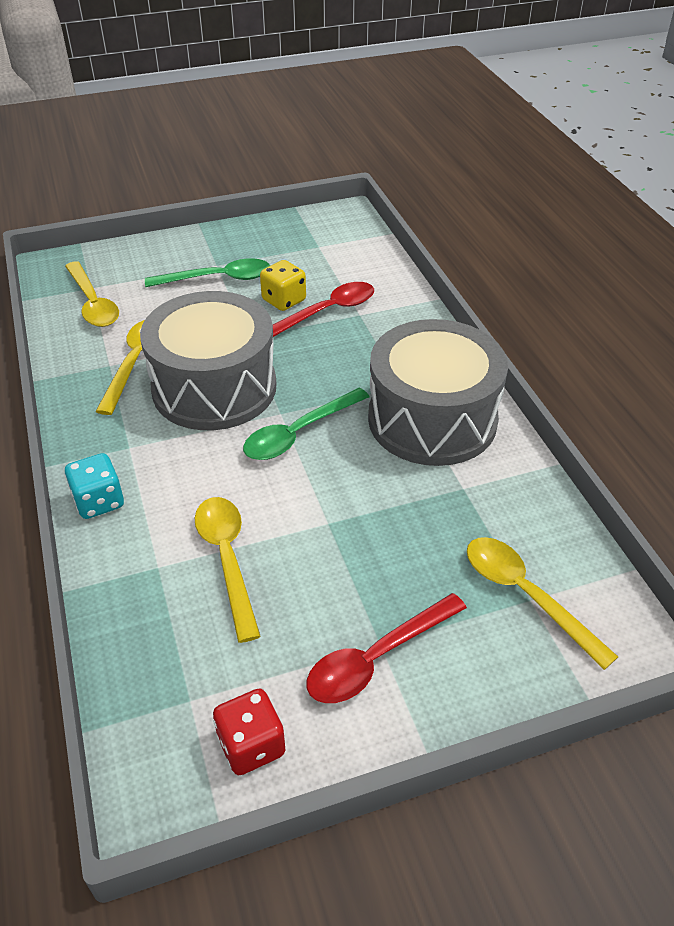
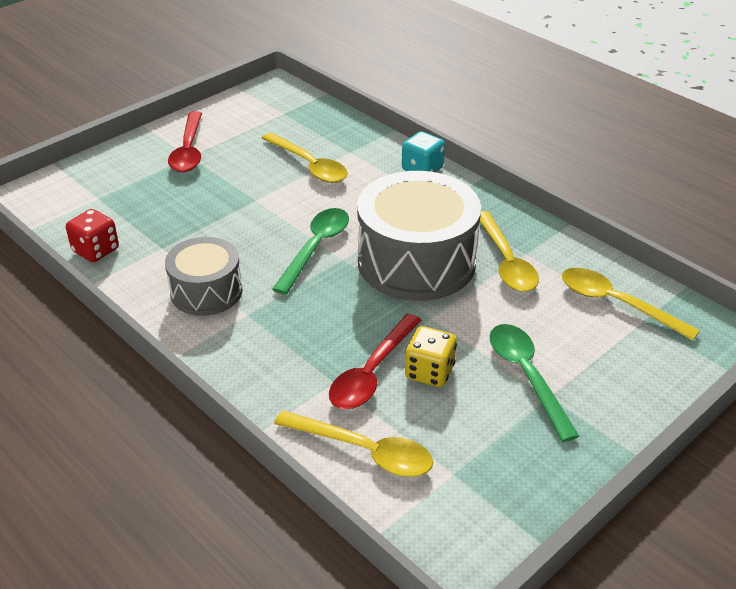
camera: 155 degrees right, 5 degrees down
green spoon [145,258,270,287] -> green spoon turned 105 degrees clockwise [489,324,579,442]
red dice [213,688,285,775] -> red dice moved to [66,209,119,262]
red spoon [307,593,467,703] -> red spoon turned 150 degrees clockwise [168,111,202,172]
grey drum [368,319,508,466] -> grey drum [165,237,242,316], size x0.58
yellow spoon [467,537,618,670] -> yellow spoon moved to [274,410,433,477]

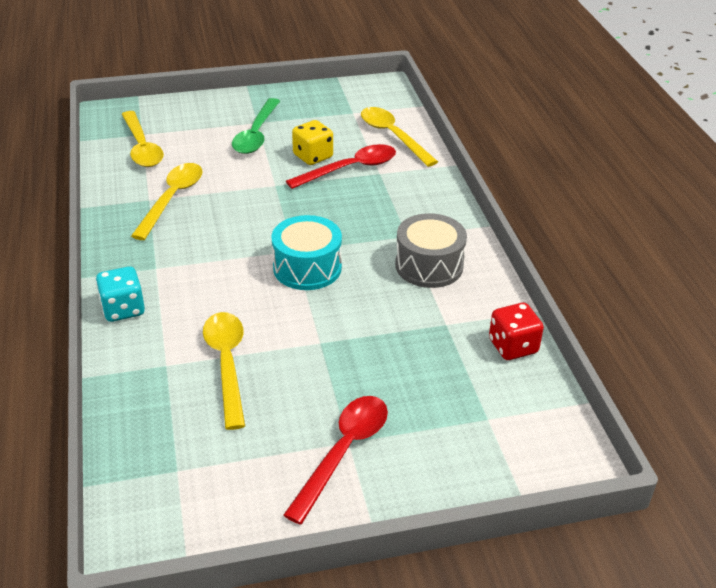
camera: 150 degrees left, 0 degrees up
green spoon [272,208,349,295] -> turquoise drum [271,215,342,290]
grey drum [357,171,481,301] -> none

